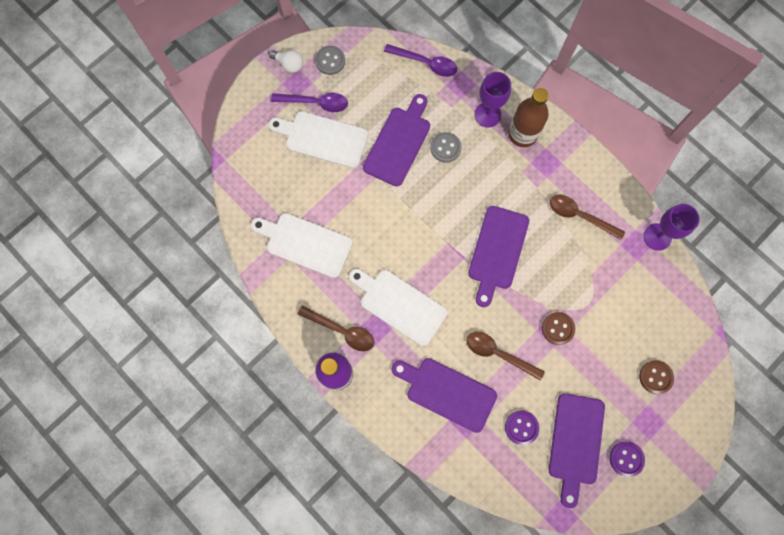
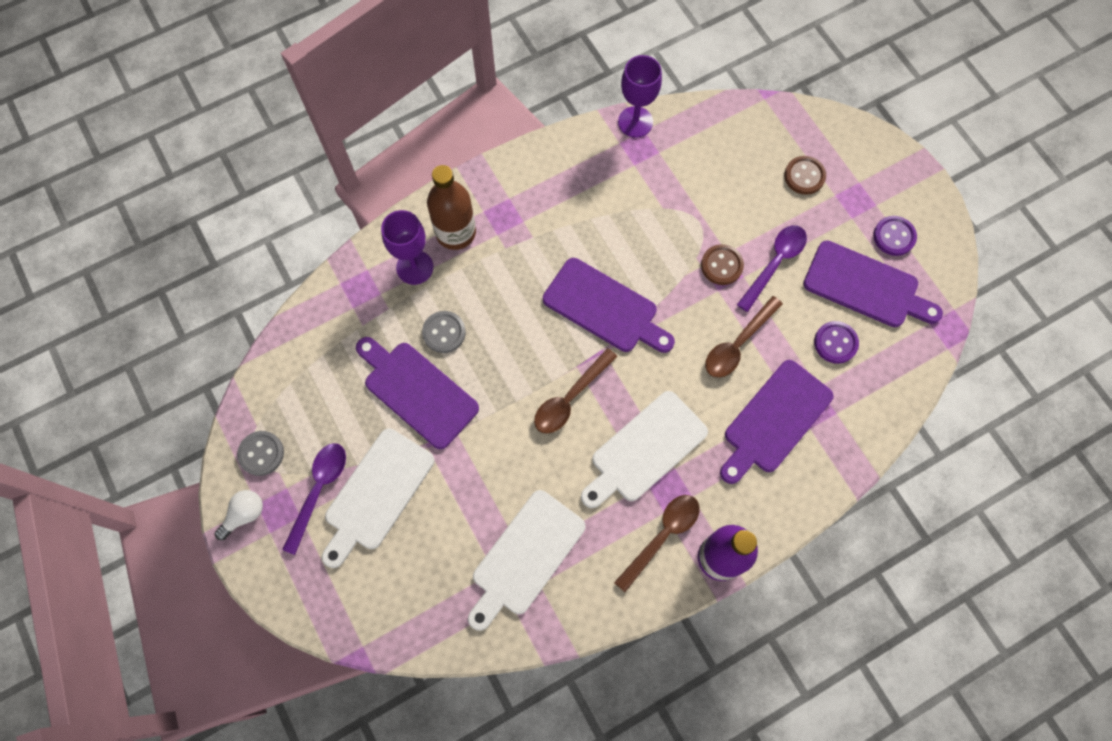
camera: 75 degrees left, 5 degrees down
purple spoon [384,44,457,77] -> purple spoon moved to [737,225,807,312]
brown spoon [550,195,625,240] -> brown spoon moved to [534,348,617,434]

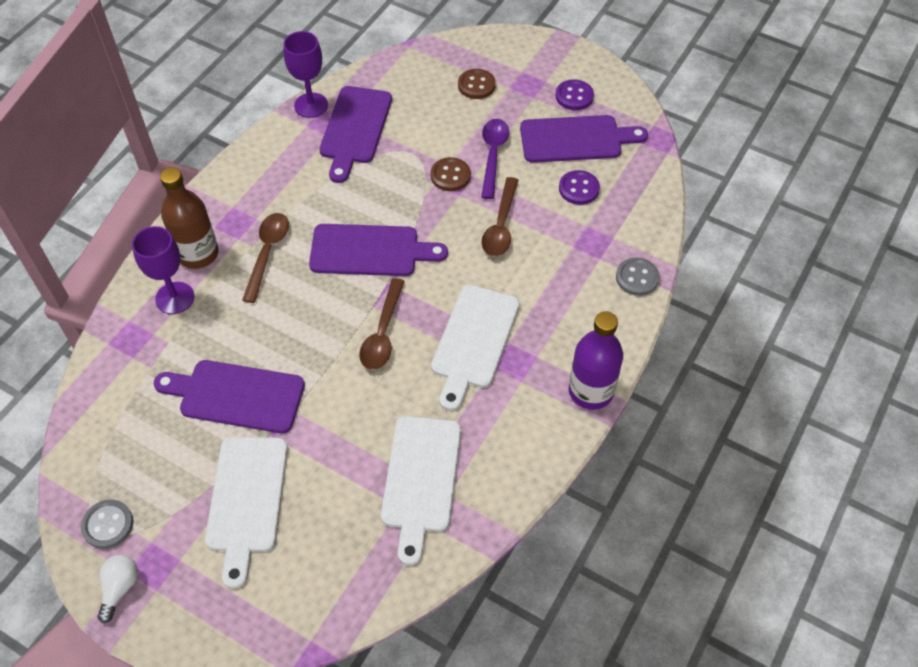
camera: 30 degrees left, 15 degrees down
purple spoon [282,443,346,555] -> none
grey button [422,311,466,353] -> grey button moved to [616,258,660,296]
brown spoon [614,495,700,592] -> brown spoon moved to [242,213,289,303]
purple cutting board [720,360,834,484] -> purple cutting board moved to [319,86,392,183]

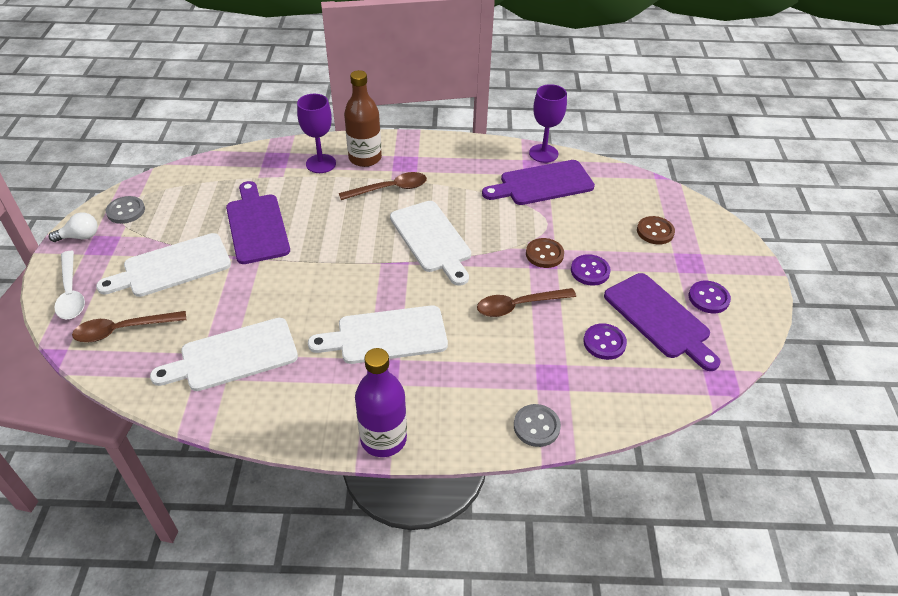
camera: 60 degrees right, 10 degrees down
purple cutting board [309,224,448,276] -> white cutting board [390,201,471,286]
brown spoon [359,278,405,370] -> brown spoon moved to [72,311,186,342]
purple spoon [481,119,509,199] -> purple button [571,254,611,286]
none -> white spoon [54,251,85,319]

